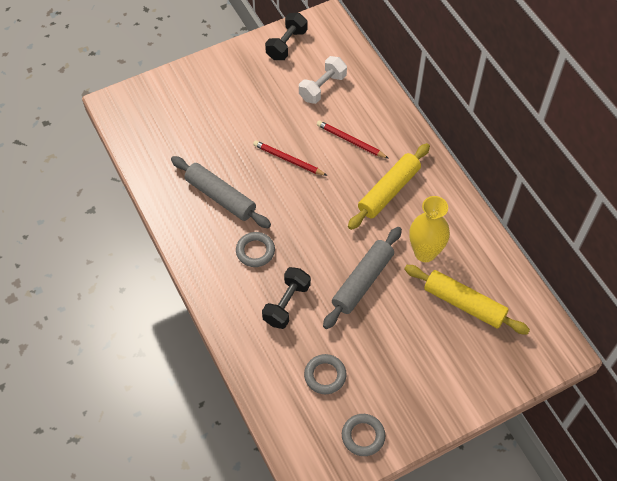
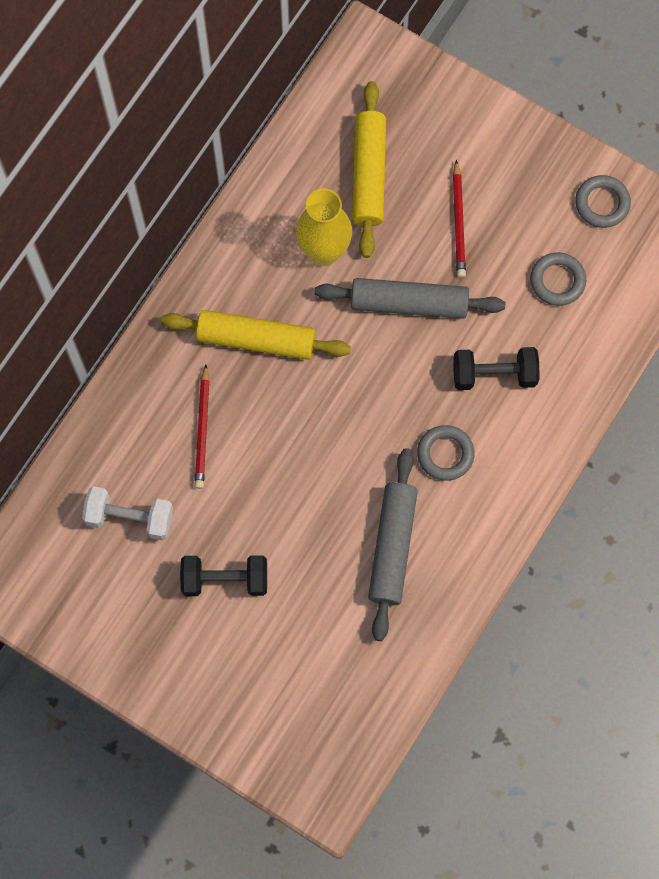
camera: 120 degrees left, 15 degrees up
red pencil [253,140,327,176] -> red pencil moved to [453,159,466,278]
black dumbbell [265,13,307,60] -> black dumbbell moved to [180,555,267,596]

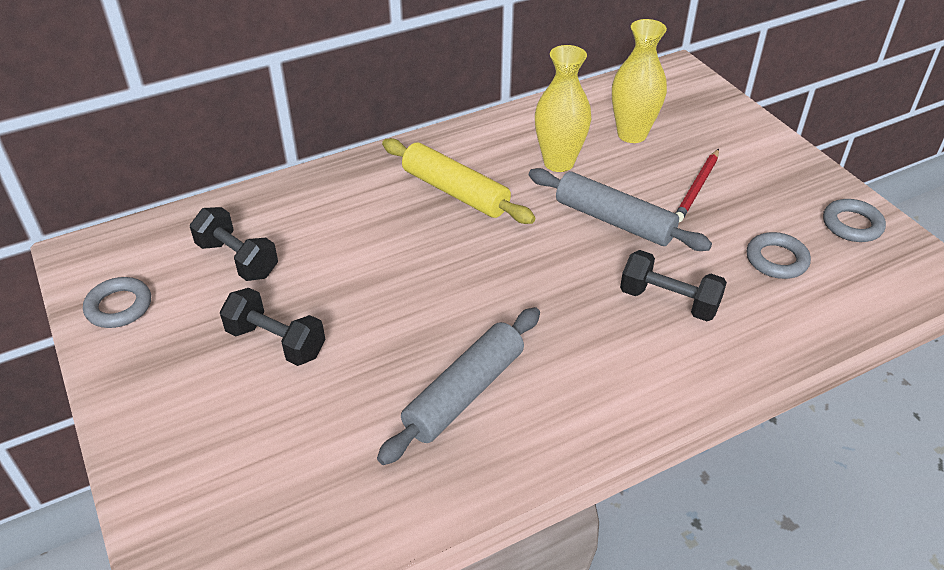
camera: 30 degrees right, 30 degrees down
white dumbbell [82,486,173,541] -> black dumbbell [190,207,278,281]
red pencil [194,364,209,489] -> none
yellow rolling pin [352,81,386,258] -> yellow vase [612,19,667,143]
grey ring [417,425,475,481] -> grey ring moved to [83,277,151,328]

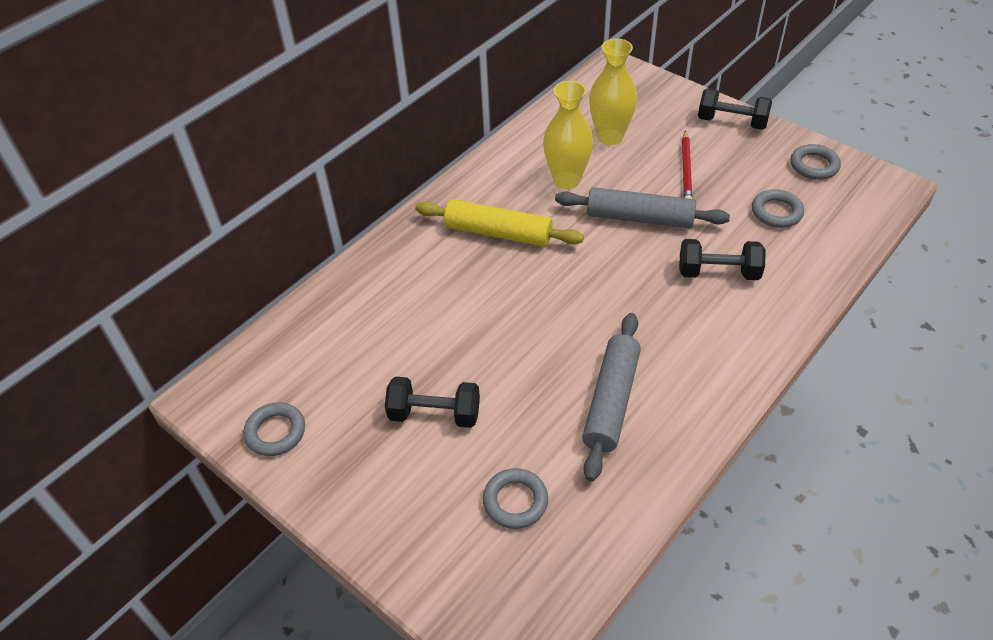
camera: 20 degrees left, 5 degrees up
black dumbbell [190,207,278,281] -> black dumbbell moved to [698,88,772,130]
none -> grey ring [483,468,548,529]

